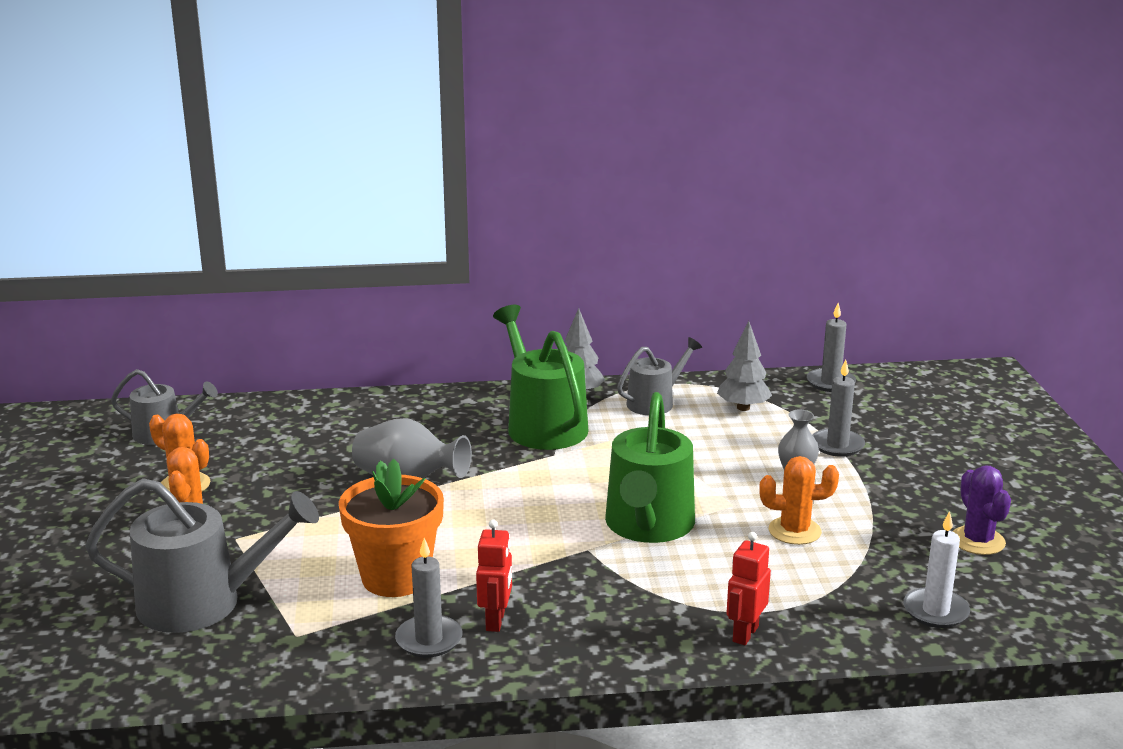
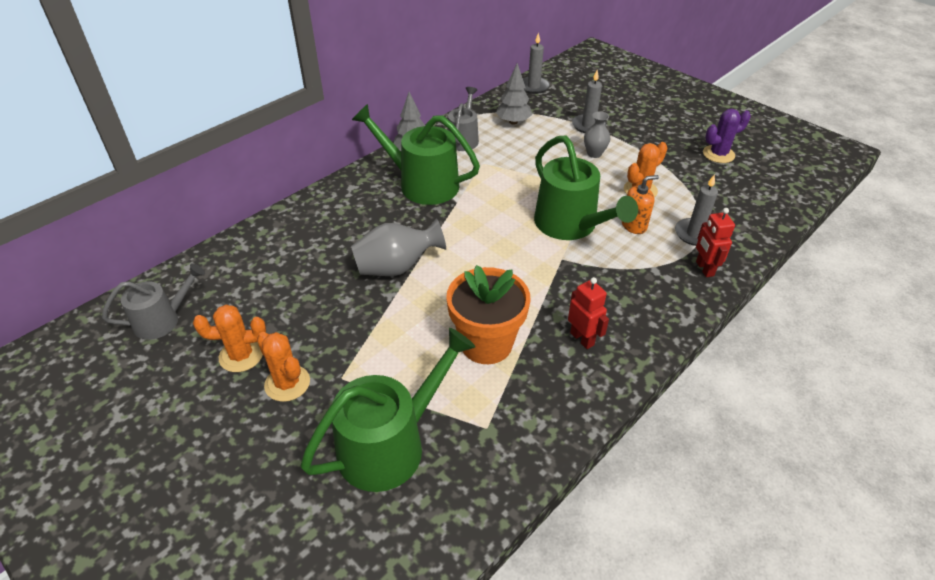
camera: 40 degrees left, 20 degrees up
grey watering can [85,478,319,633] -> green watering can [300,328,475,492]
grey candle [395,538,462,658] -> grey candle moved to [675,174,718,246]
white candle [903,511,970,628] -> none
purple cactus [952,465,1011,555] -> purple cactus turned 60 degrees counterclockwise [703,109,751,163]
none -> orange soap dispenser [622,175,659,234]

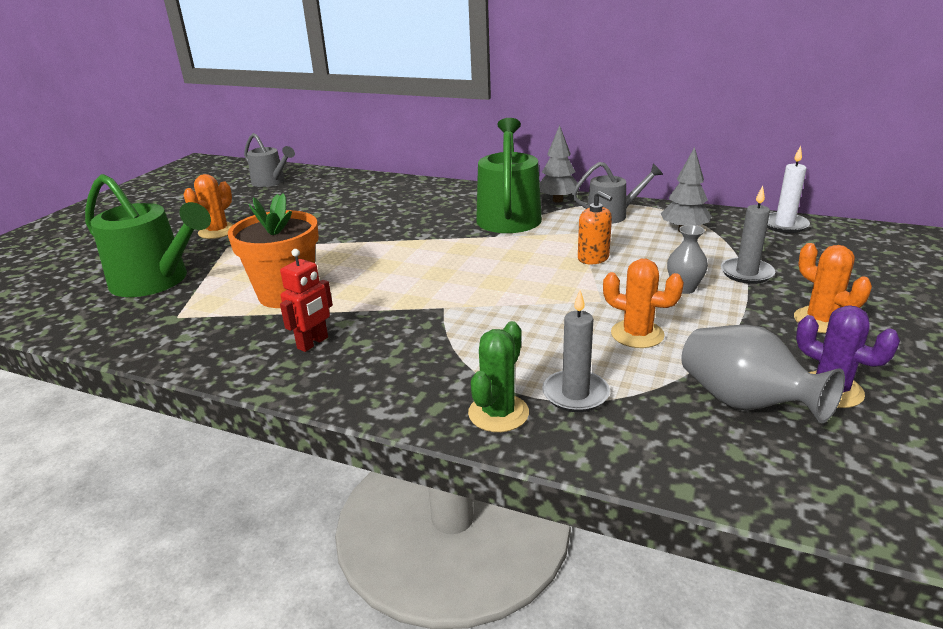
camera: 70 degrees right, 15 degrees down
orange cactus [193,305,266,372] -> orange cactus moved to [794,243,872,334]
grey vase [351,218,446,276] -> grey vase moved to [682,325,845,423]
grey candle [523,32,550,94] -> white candle [767,146,810,233]
green watering can [534,136,638,240] -> none
orange soap dispenser [622,175,659,234] -> orange soap dispenser moved to [578,191,612,264]
red robot [696,208,735,277] -> green cactus [468,321,529,432]

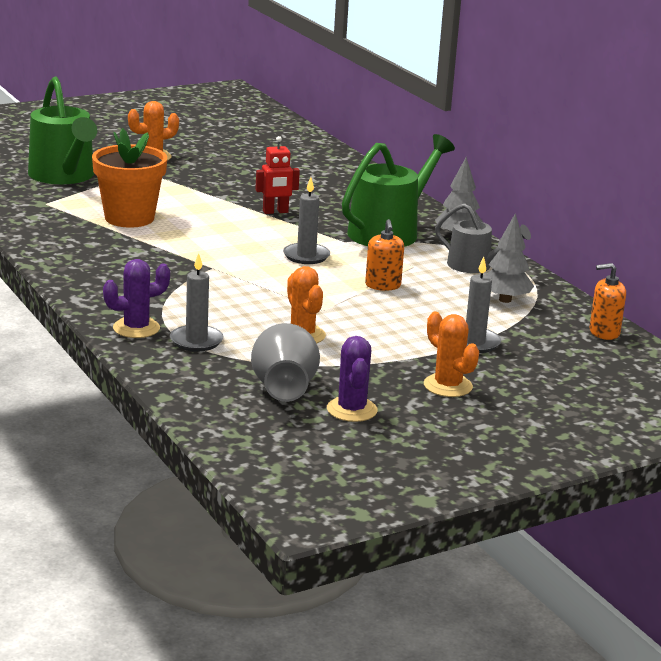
camera: 35 degrees right, 5 degrees down
grey watering can [244,133,295,187] -> none
red robot [280,249,333,352] -> red robot moved to [255,136,300,214]
green cactus [468,321,529,432] -> purple cactus [103,259,170,338]
grey vase [667,225,708,294] -> none
white candle [767,146,810,233] -> orange soap dispenser [589,263,626,340]
orange cactus [794,243,872,334] -> orange cactus turned 45 degrees counterclockwise [424,312,479,397]
none -> grey candle [283,177,330,264]

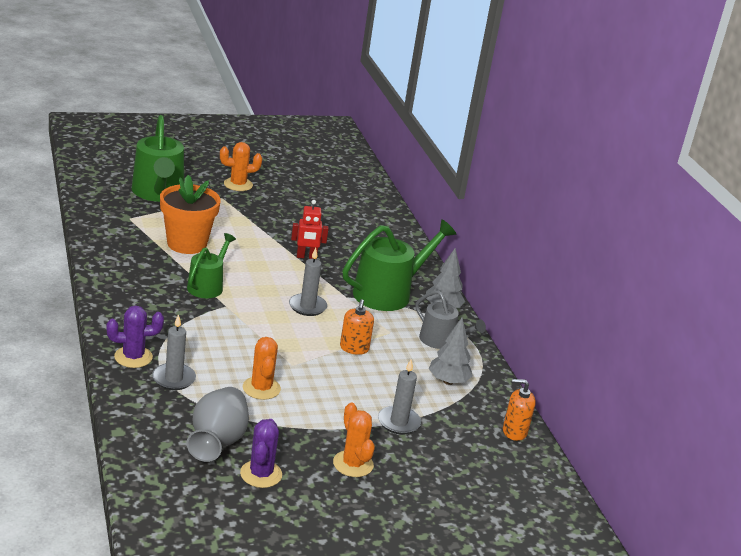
camera: 10 degrees right, 5 degrees up
none -> green watering can [187,233,236,298]

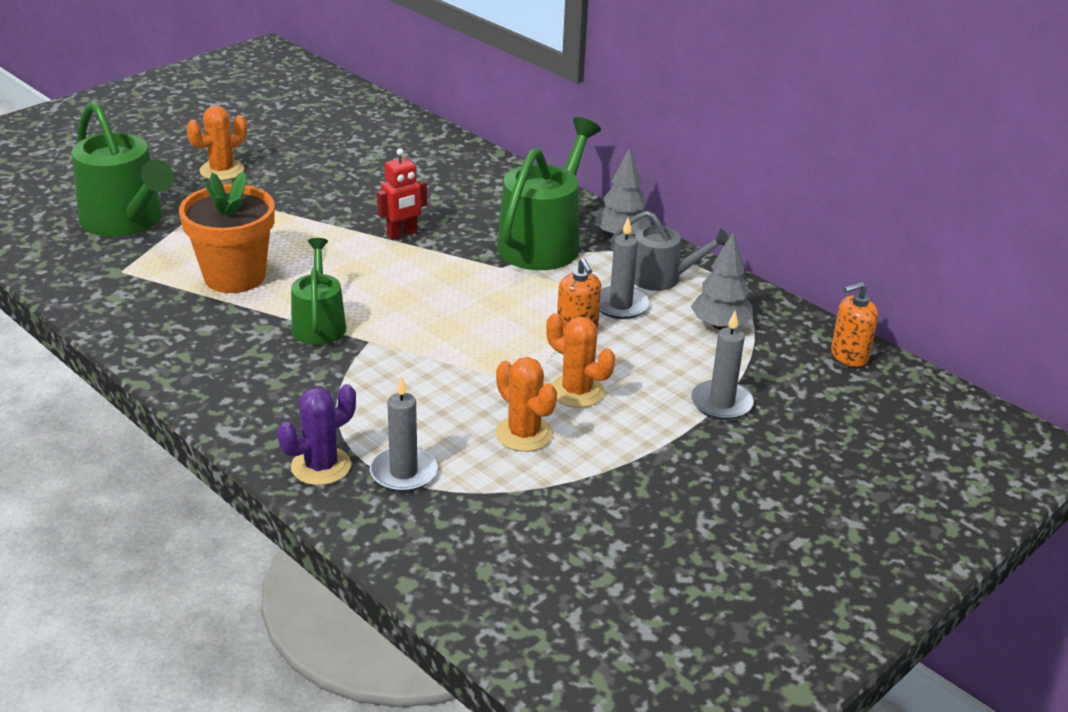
camera: 25 degrees left, 5 degrees up
grey vase [187,387,249,462] -> none
purple cactus [240,419,282,488] -> none
grey candle [289,248,327,316] -> grey candle moved to [600,217,650,319]
orange cactus [333,402,375,477] -> orange cactus moved to [546,313,615,408]

